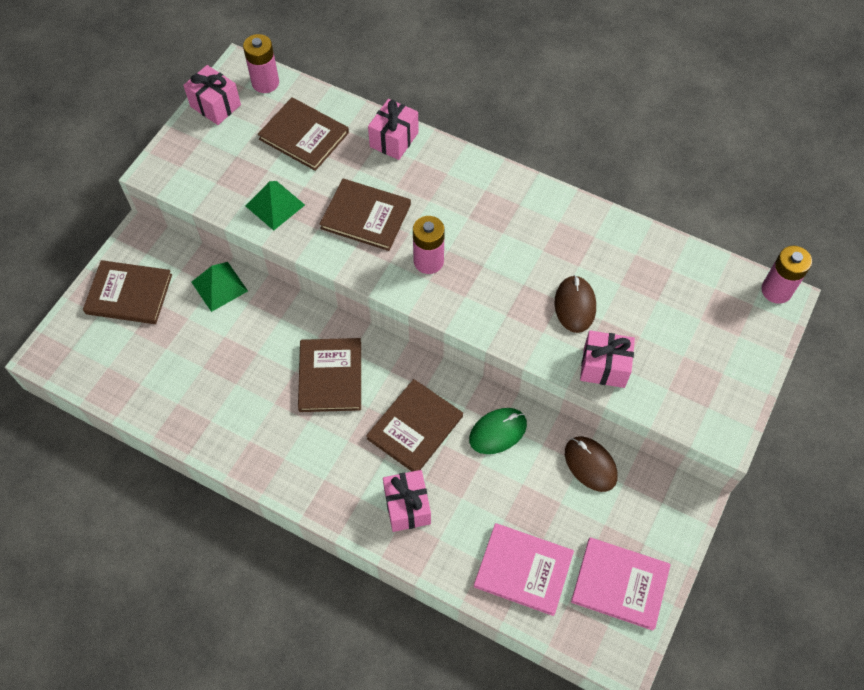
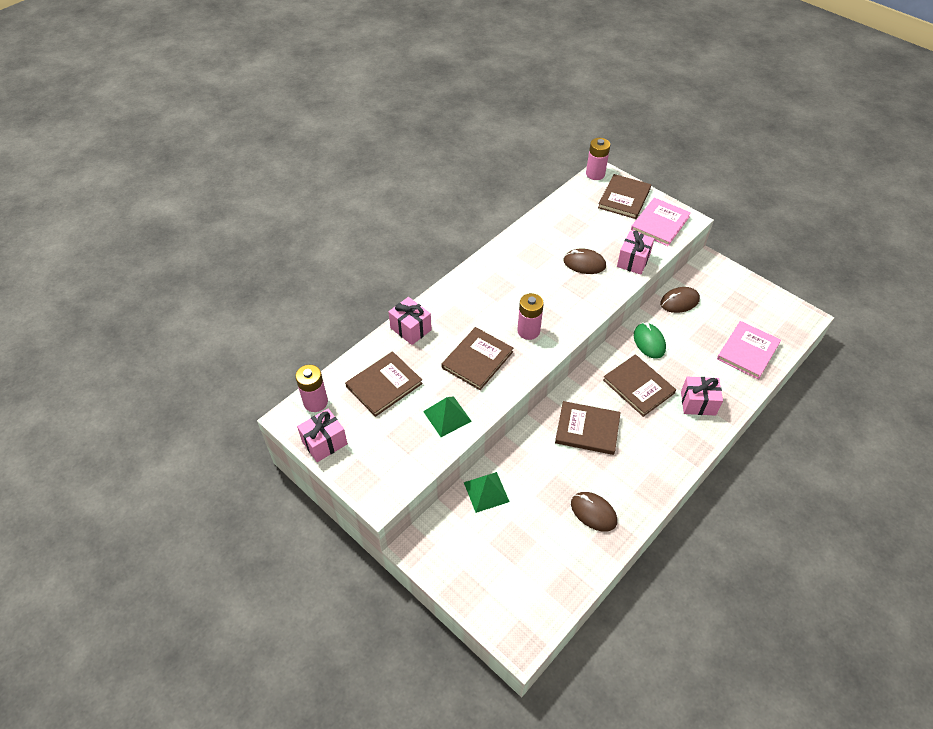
camera: 75 degrees left, 10 degrees down
brown book [83,260,172,324] -> brown book moved to [598,174,651,219]
pink book [571,537,671,631] -> pink book moved to [631,197,691,246]
none -> brown mouse [571,492,617,532]

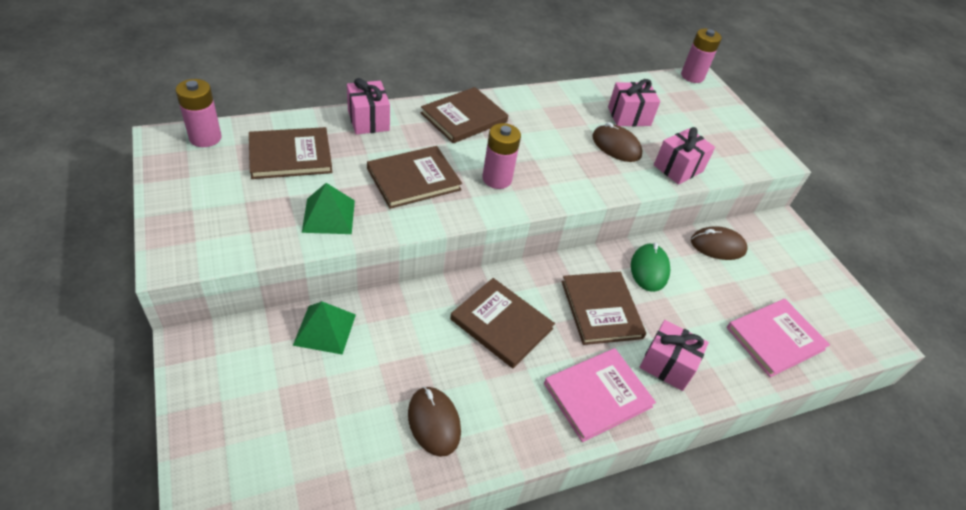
camera: 20 degrees right, 5 degrees down
pink gift [297,409,348,462] -> pink gift moved to [608,79,660,126]
brown book [598,174,651,219] -> brown book moved to [421,87,508,143]
pink book [631,197,691,246] -> pink book moved to [544,348,656,442]

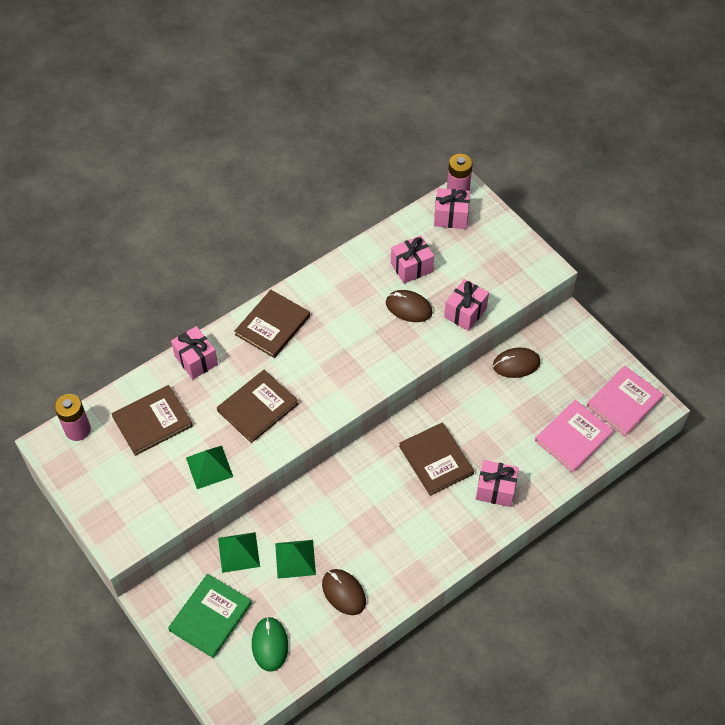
camera: 10 degrees left, 10 degrees up
brown book [450,278,555,368] -> none
pink battery [482,123,521,189] -> none
pink book [544,348,656,442] -> pink book moved to [587,366,664,436]
green mouse [631,243,670,292] -> green mouse moved to [252,617,288,672]
none -> green book [168,574,252,658]
none -> green pyramid [275,540,316,579]
none -> pink gift [434,188,470,229]

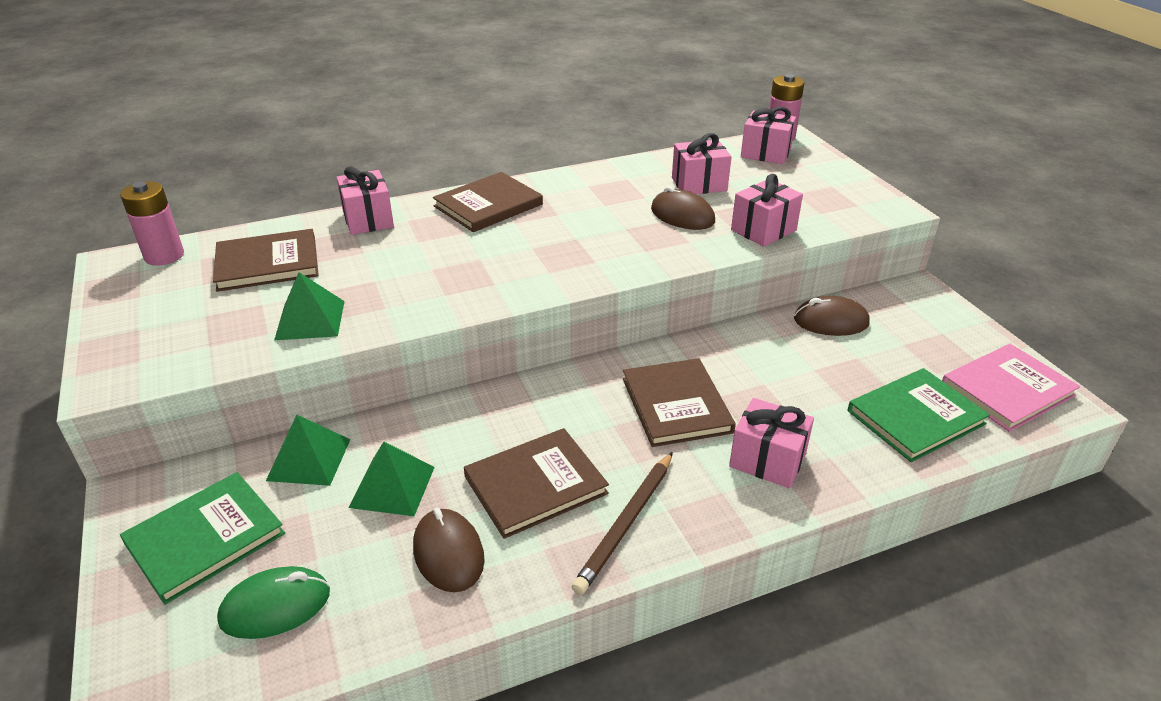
camera: 15 degrees right, 20 degrees down
brown book [217,370,298,443] -> brown book moved to [464,428,609,539]
green mouse [252,617,288,672] -> green mouse turned 60 degrees clockwise [217,566,330,639]
pink book [535,400,614,472] -> green book [847,368,990,462]
none -> brown pencil [572,452,673,595]

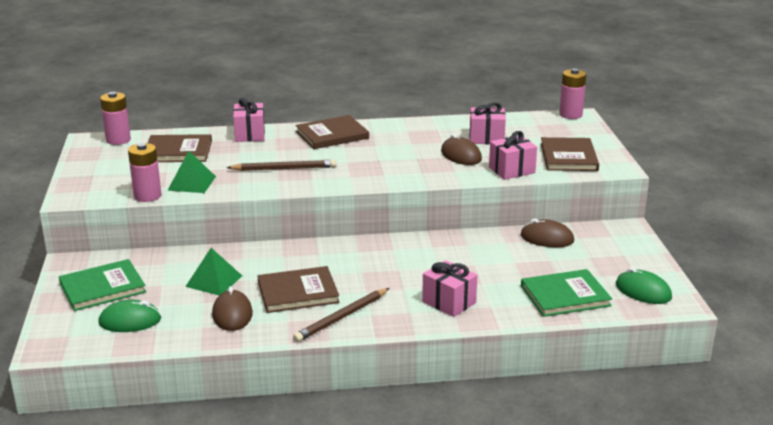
camera: 15 degrees right, 10 degrees down
green pyramid [266,415,351,486] -> none
brown book [623,358,736,447] -> brown book moved to [541,137,599,171]
pink gift [741,107,796,164] -> none
pink book [942,344,1080,432] -> green mouse [616,267,672,304]
none -> pink battery [128,143,161,202]
none -> brown pencil [227,160,336,171]

